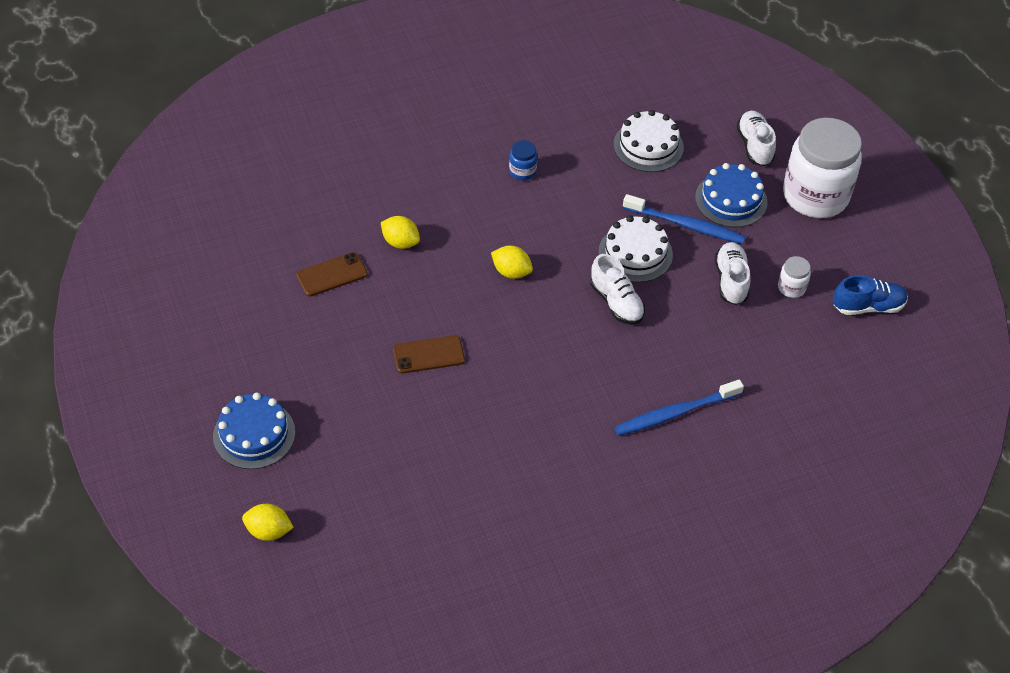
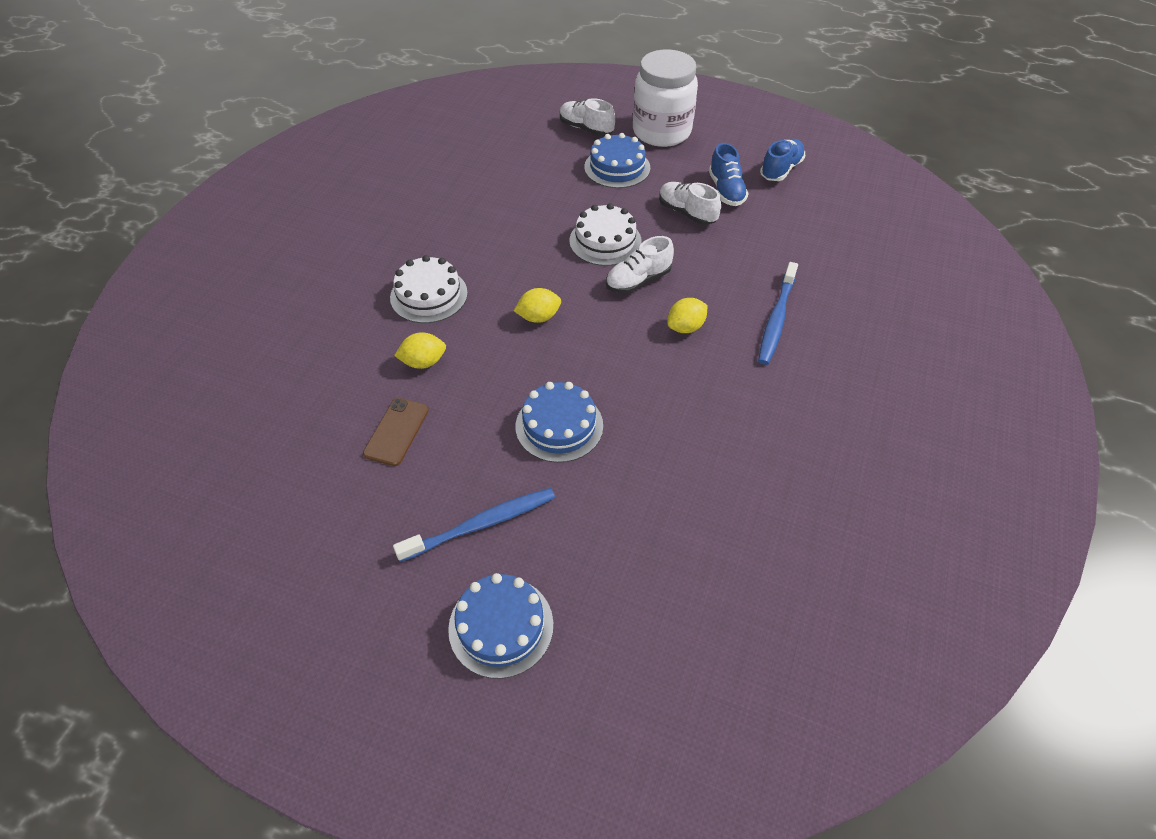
camera: 45 degrees left, 0 degrees up
yellow lemon [242,504,294,541] -> yellow lemon moved to [667,298,707,333]
brown phone [393,335,465,374] -> blue cake [516,382,603,463]
blue jar [509,140,537,180] -> none
white shoe [590,254,645,325] -> white shoe turned 135 degrees clockwise [606,236,674,294]
white cake [614,110,684,172] -> white cake moved to [390,255,468,323]
blue toothbrush [623,194,746,244] -> blue toothbrush moved to [393,488,555,562]
white jar [778,256,811,298] -> blue shoe [709,143,749,206]

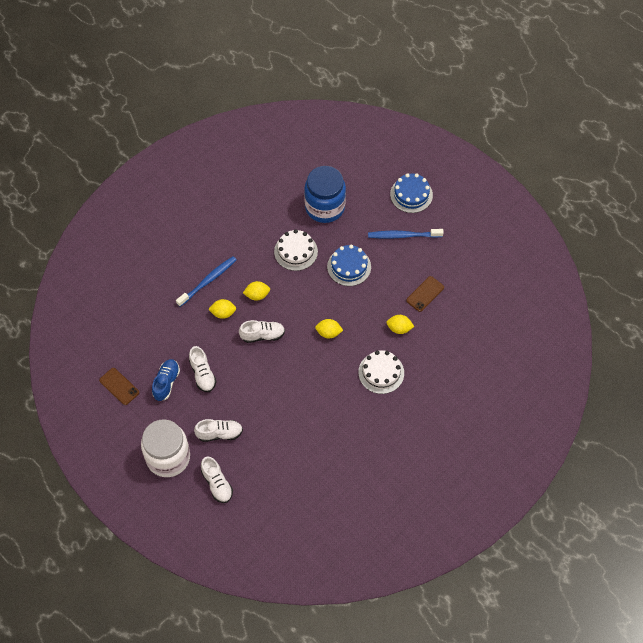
camera: 155 degrees left, 10 degrees up
white cake [569,203,642,266] -> white cake moved to [274,229,318,271]
blue cake [584,133,650,188] -> white shoe [194,419,243,442]
blue shoe [760,139,805,181] -> brown phone [99,368,139,405]
none -> yellow lemon [208,299,236,319]
none -> blue jar [304,166,346,223]

